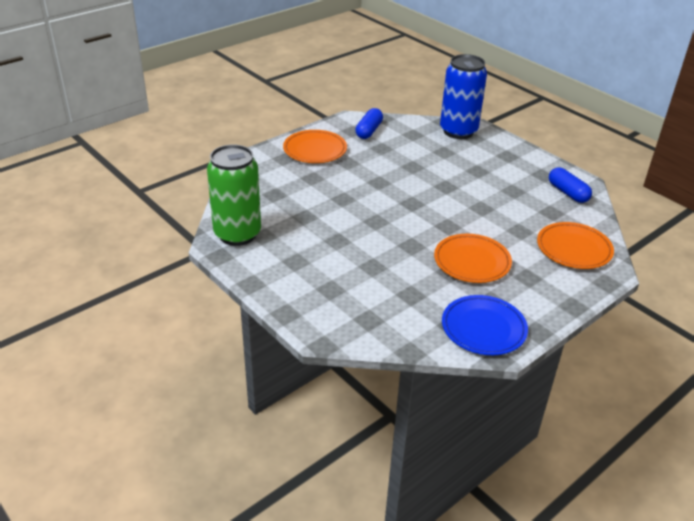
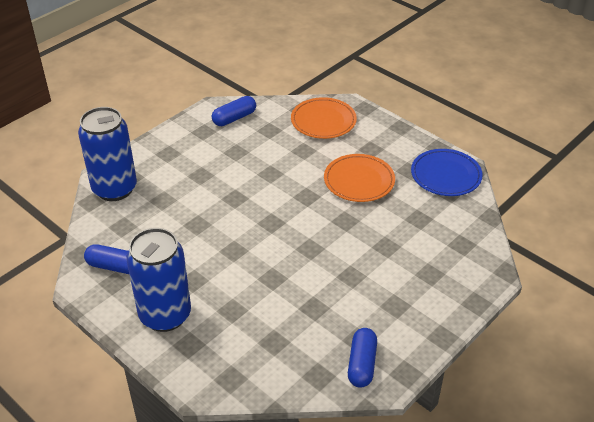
camera: 95 degrees left, 5 degrees up
green can [207,145,261,246] -> blue capsule [348,328,377,388]
orange plate [283,130,347,163] -> blue can [126,228,191,332]

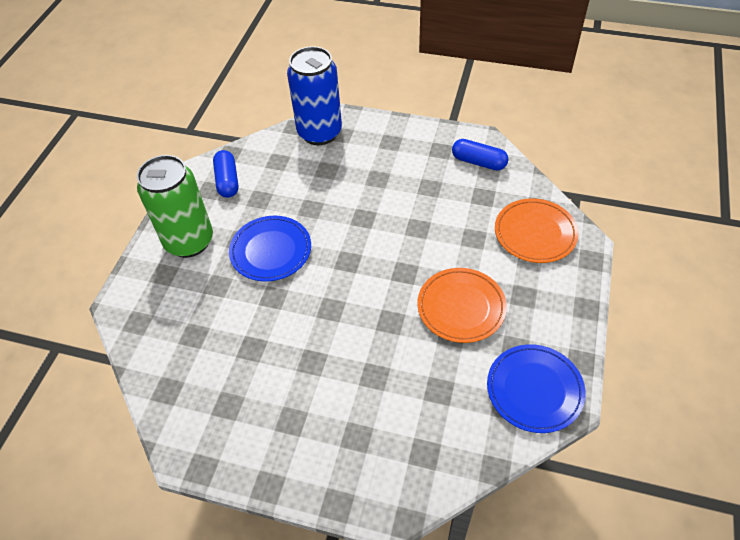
camera: 65 degrees right, 10 degrees up
blue can [126,228,191,332] -> green can [137,155,213,258]
blue capsule [348,328,377,388] -> none
none -> blue plate [229,216,311,282]

